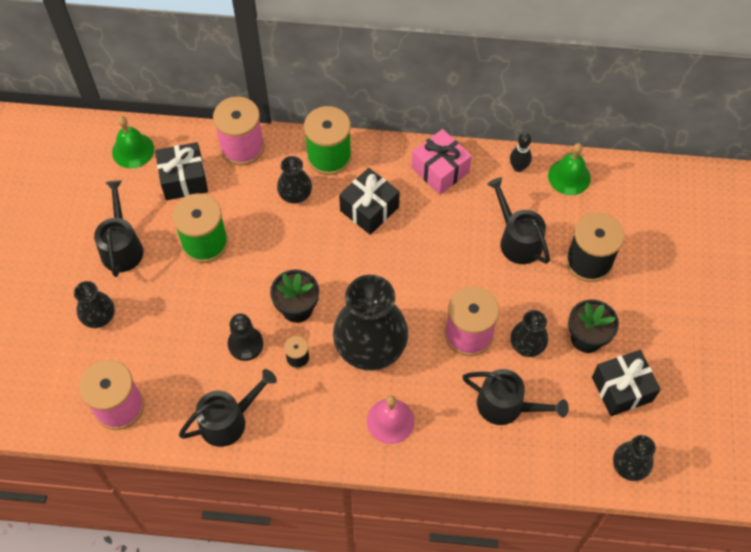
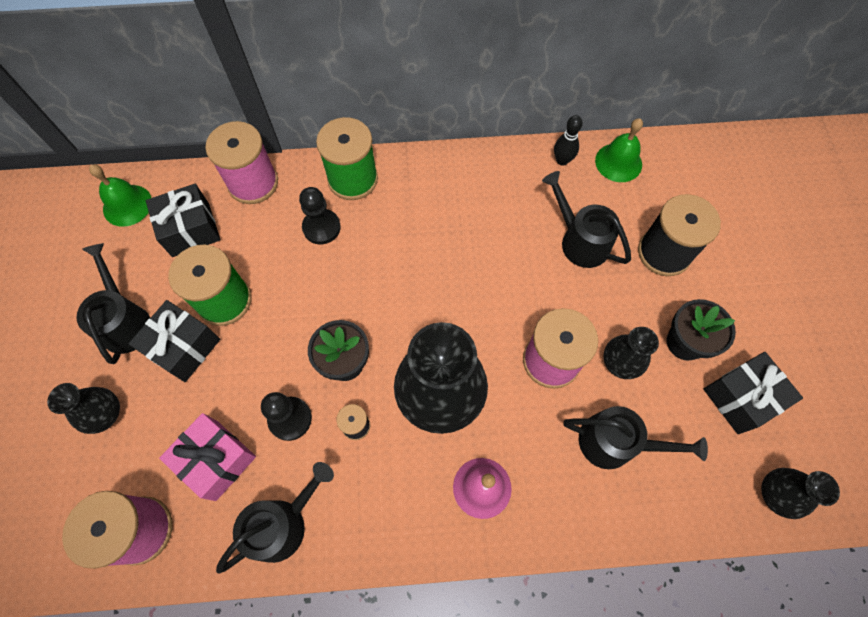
camera: 10 degrees left, 5 degrees up
black vase [277,156,312,204] -> black pawn [299,187,341,244]
black gift [339,168,400,235] -> black gift moved to [128,300,220,382]
pink gift [412,129,472,195] -> pink gift moved to [159,413,256,501]

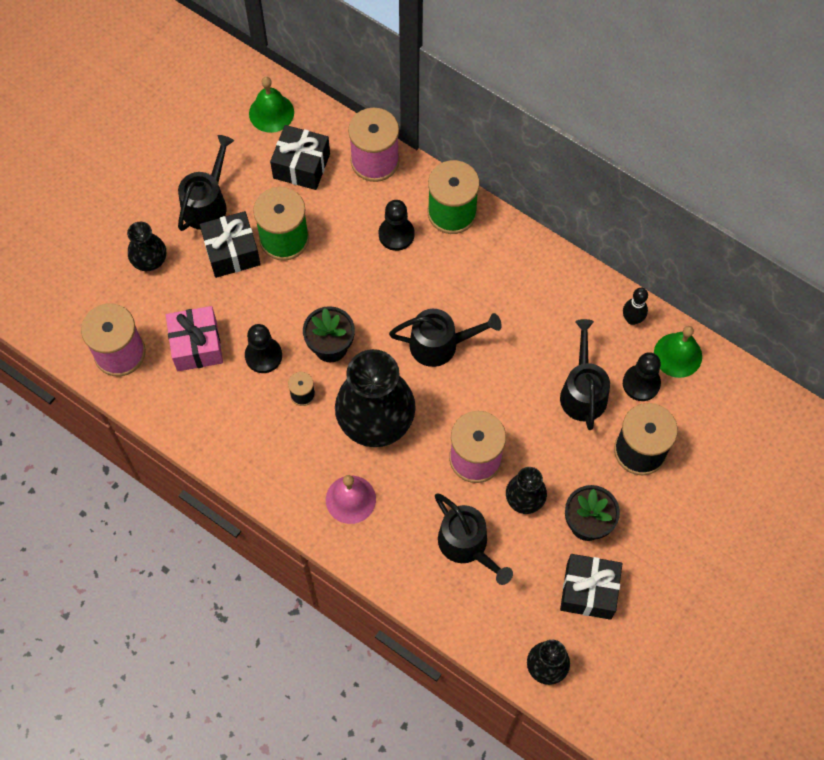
camera: 40 degrees right, 0 degrees up
black watering can [216,462,334,574] -> black watering can moved to [389,309,502,367]
none -> black pawn [623,352,661,401]

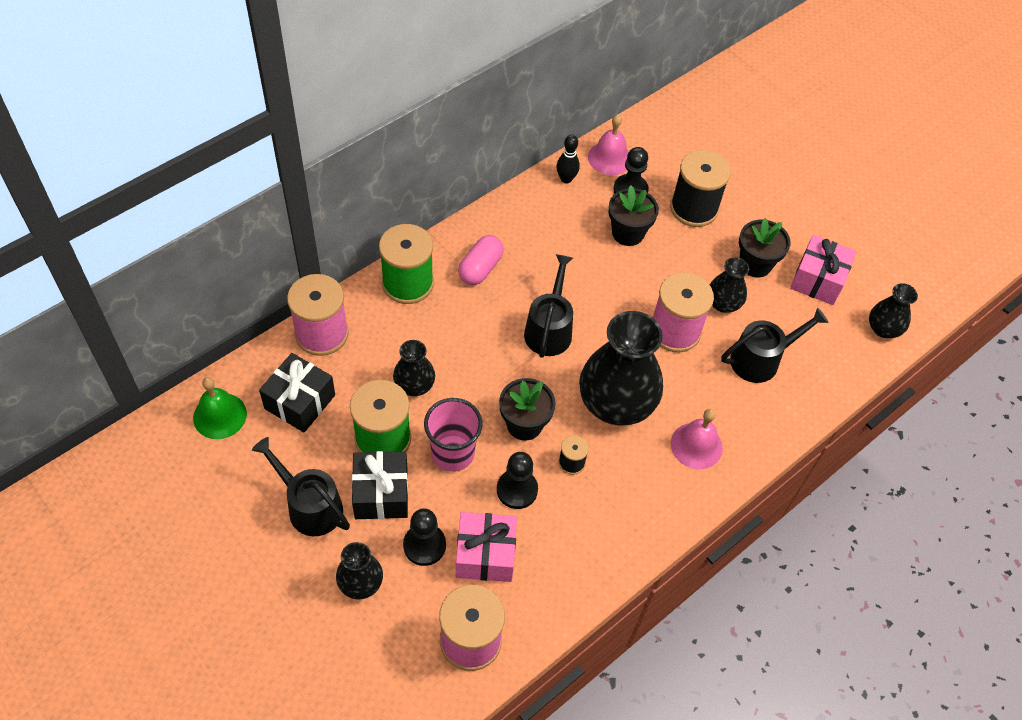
camera: 80 degrees left, 10 degrees down
black pawn [379,200,414,251] -> black pawn moved to [403,508,446,566]
black watering can [560,319,610,430] -> black flower pot [608,185,659,246]
black gift [560,554,622,620] -> pink gift [790,235,856,305]
green bell [654,326,702,378] -> pink bell [588,114,629,175]
none -> black vase [393,340,435,396]
none -> pink cup [424,398,483,472]
none -> pink capsule [458,235,504,285]

